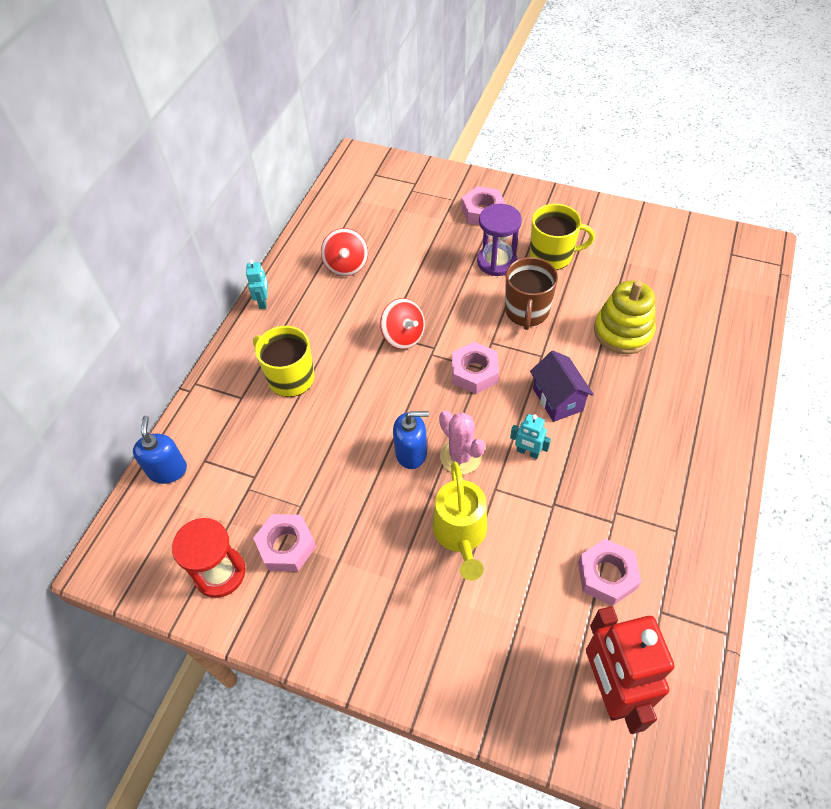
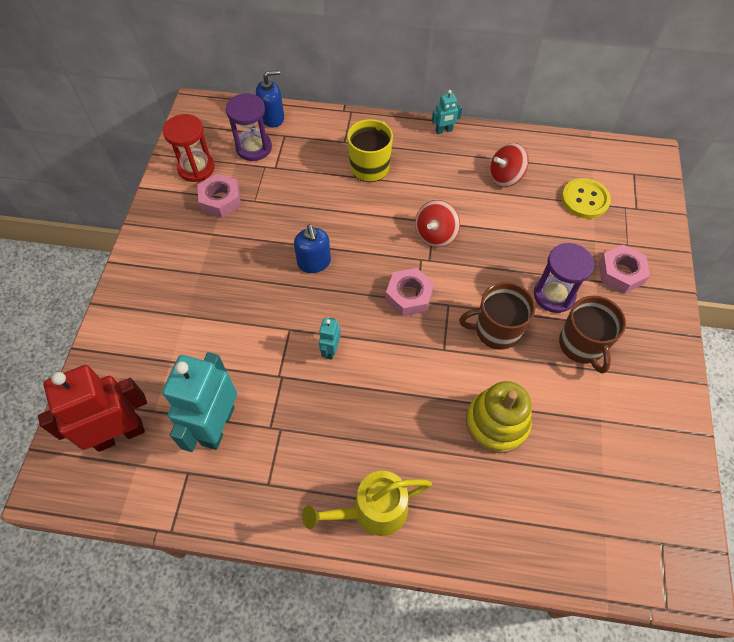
camera: 75 degrees right, 5 degrees up
yellow watering can [433,461,487,581] -> yellow watering can moved to [302,471,432,536]
pink cactus [439,411,485,474] -> none
yellow mug [530,204,595,270] -> brown mug [559,295,626,374]
purple house [530,351,594,422] -> none
pink nut [578,539,641,606] -> turquoise robot [162,352,237,452]
none -> purple hourglass [226,93,272,161]
none -> yellow button [561,178,611,219]

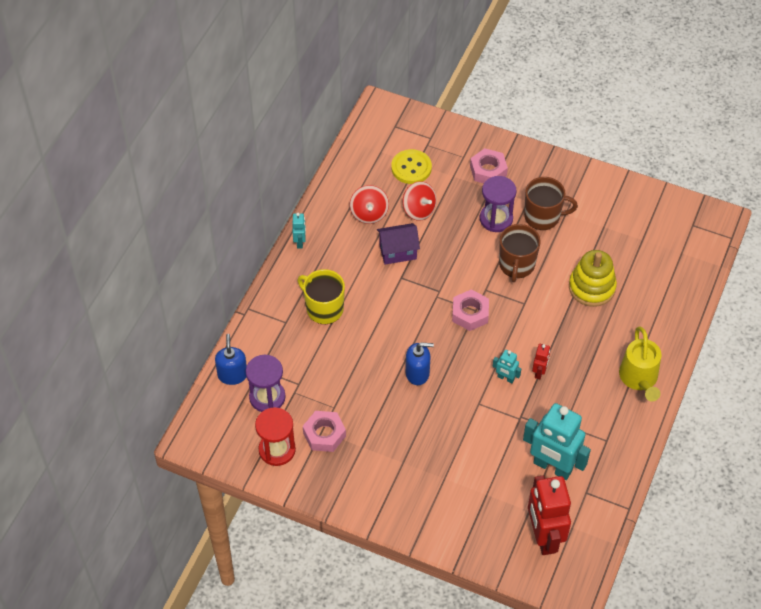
camera: 75 degrees left, 5 degrees down
red spinning top [415,200,460,247] -> red spinning top moved to [403,181,437,221]
none -> purple house [377,223,420,264]
none -> red robot [532,344,550,379]

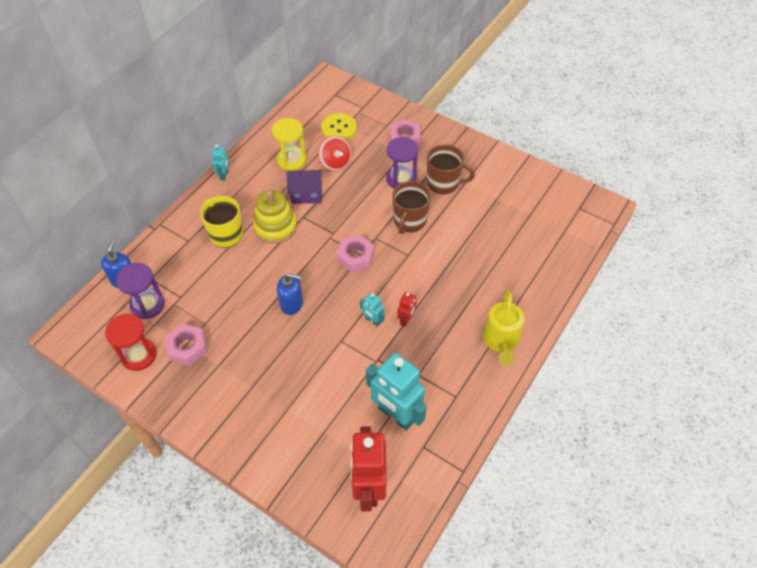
camera: 10 degrees right, 0 degrees up
red spinning top [350,185,389,224] -> yellow hourglass [272,118,306,171]
yellow stacking toy [569,250,617,307] -> yellow stacking toy moved to [253,190,297,244]

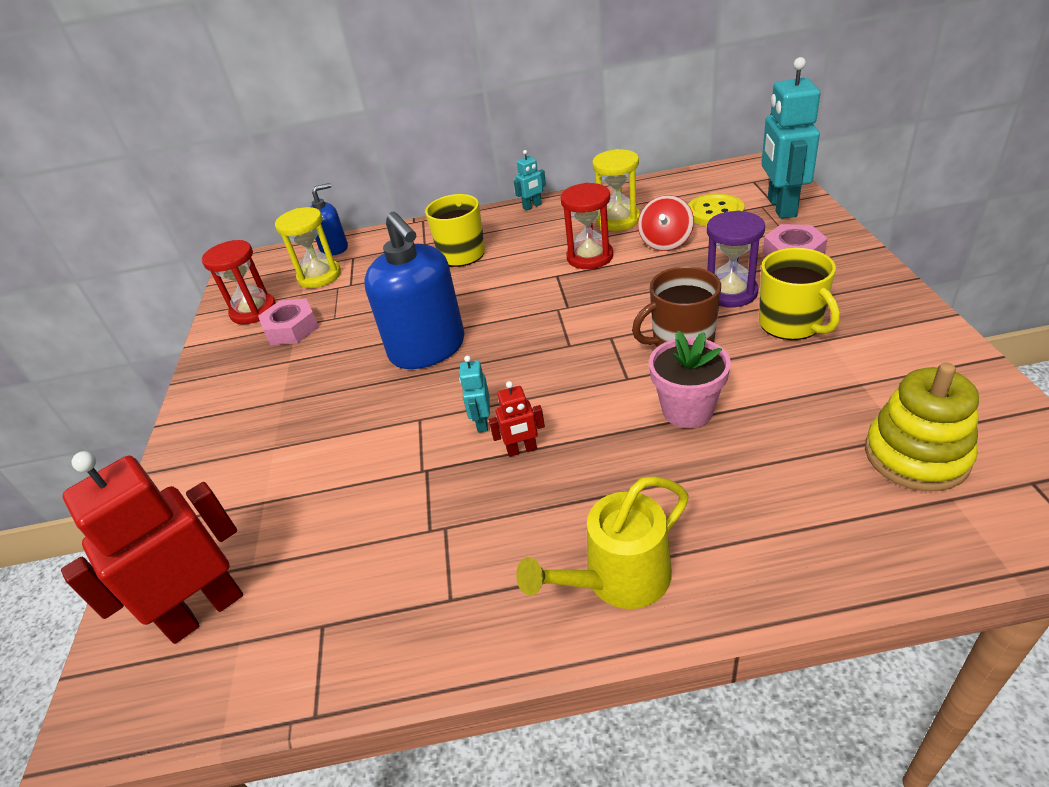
camera: 55 degrees right, 15 degrees down
purple hourglass [116,263,165,319] -> yellow hourglass [275,207,341,288]
yellow stacking toy [253,190,297,244] -> yellow stacking toy moved to [865,363,979,491]
blue soap dispenser [277,273,303,315] -> blue soap dispenser [364,212,465,369], size x1.84
purple house [287,170,322,204] -> red hourglass [561,183,613,269]
pink nut [337,235,374,272] -> none
turquoise robot [366,352,427,431] -> turquoise robot moved to [761,57,820,219]
brown mug [427,144,475,194] -> yellow mug [759,248,840,340]
none -> pink flower pot [649,331,731,428]

